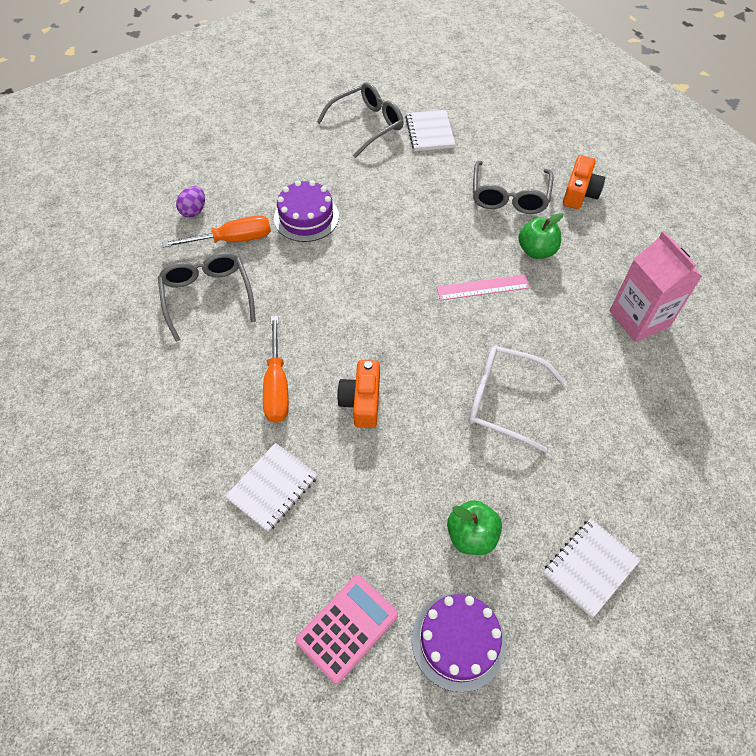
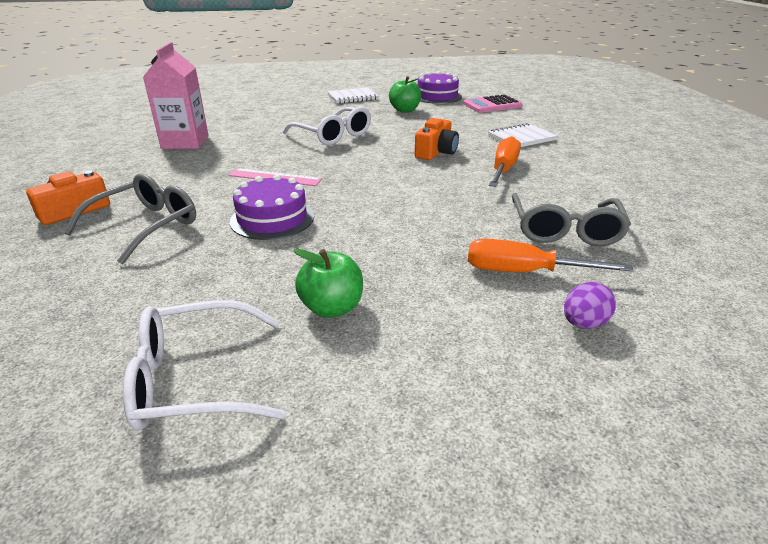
camera: 155 degrees left, 25 degrees down
purple cake [274,180,339,242] -> purple cake moved to [230,175,314,240]
grey glasses [317,82,404,158] -> white glasses [123,300,285,431]
white notebook [405,110,455,151] -> none
green apple [518,213,563,259] -> green apple moved to [293,249,363,318]

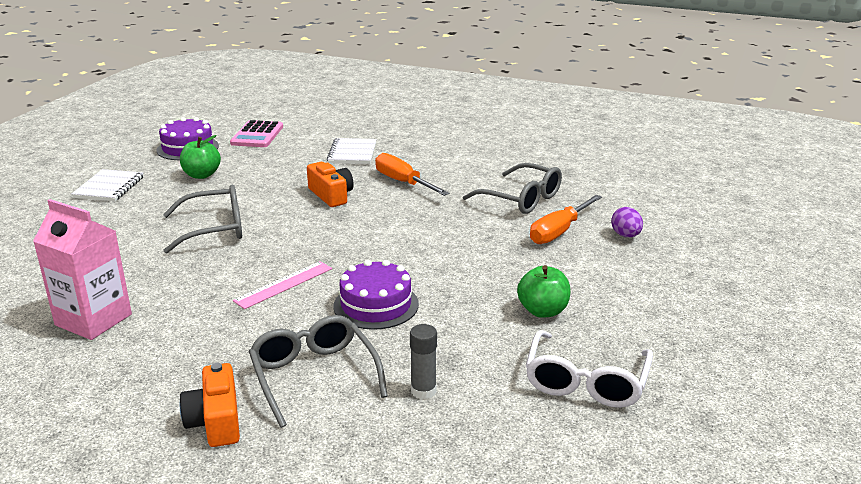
camera: 60 degrees left, 5 degrees down
white glasses [283,107,371,145] -> grey glasses [163,185,242,254]
none -> grey glue stick [410,324,437,399]

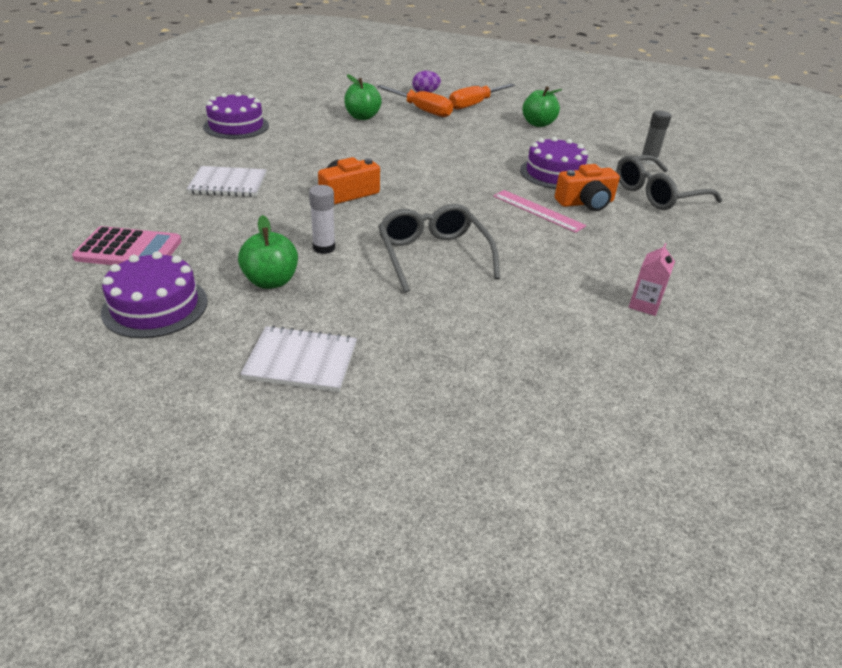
camera: 95 degrees left, 10 degrees up
pink carton [33,199,132,340] -> pink carton [629,243,675,316], size x0.48
orange camera [180,363,240,447] -> orange camera moved to [555,164,620,211]
orange screwdriver [375,153,449,196] -> orange screwdriver moved to [449,84,515,110]
grey glasses [463,163,562,214] -> green apple [344,74,382,120]
white glasses [526,330,653,408] -> none
none -> purple cake [203,92,269,139]
none -> white glue stick [309,185,335,254]

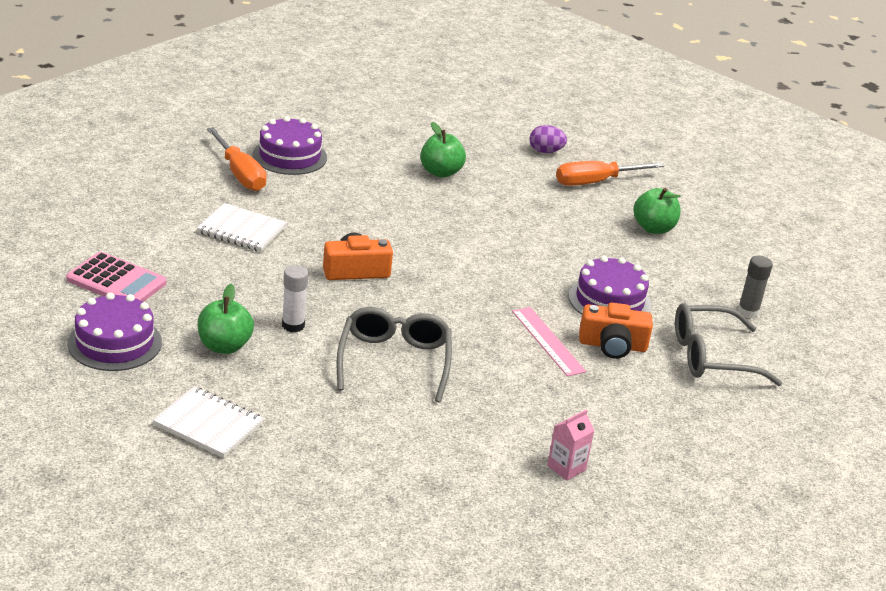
camera: 20 degrees right, 5 degrees down
orange screwdriver [376,85,453,117] -> orange screwdriver moved to [207,127,267,191]

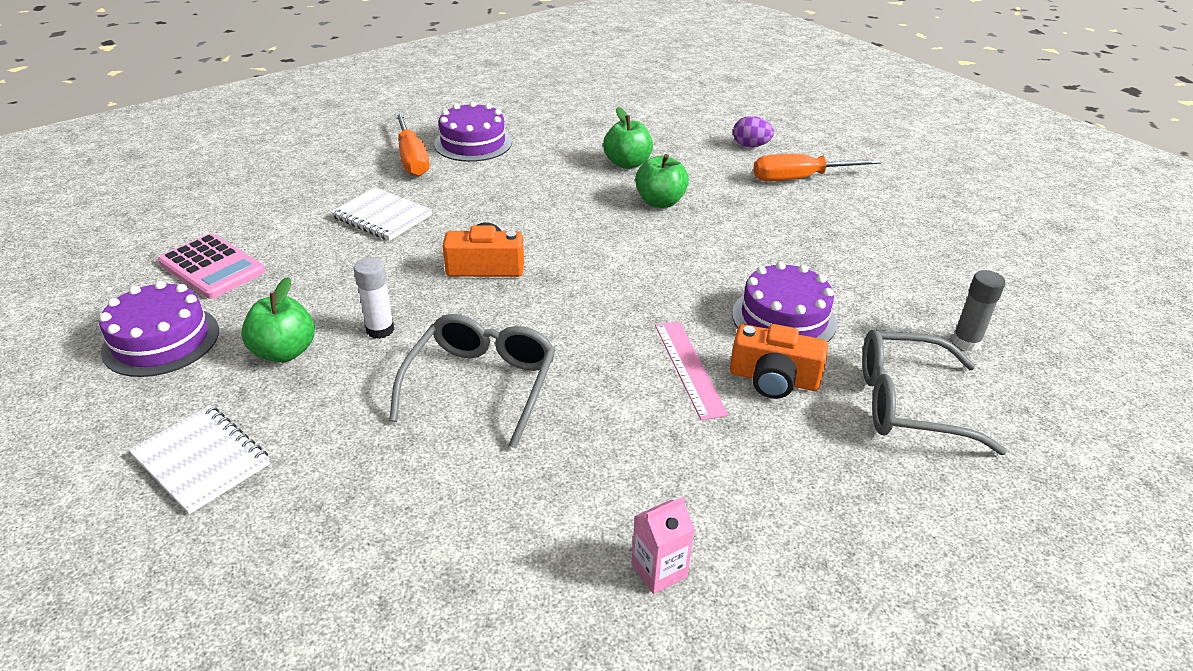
camera: 15 degrees right, 5 degrees up
green apple [633,188,681,234] -> green apple moved to [635,154,689,208]

